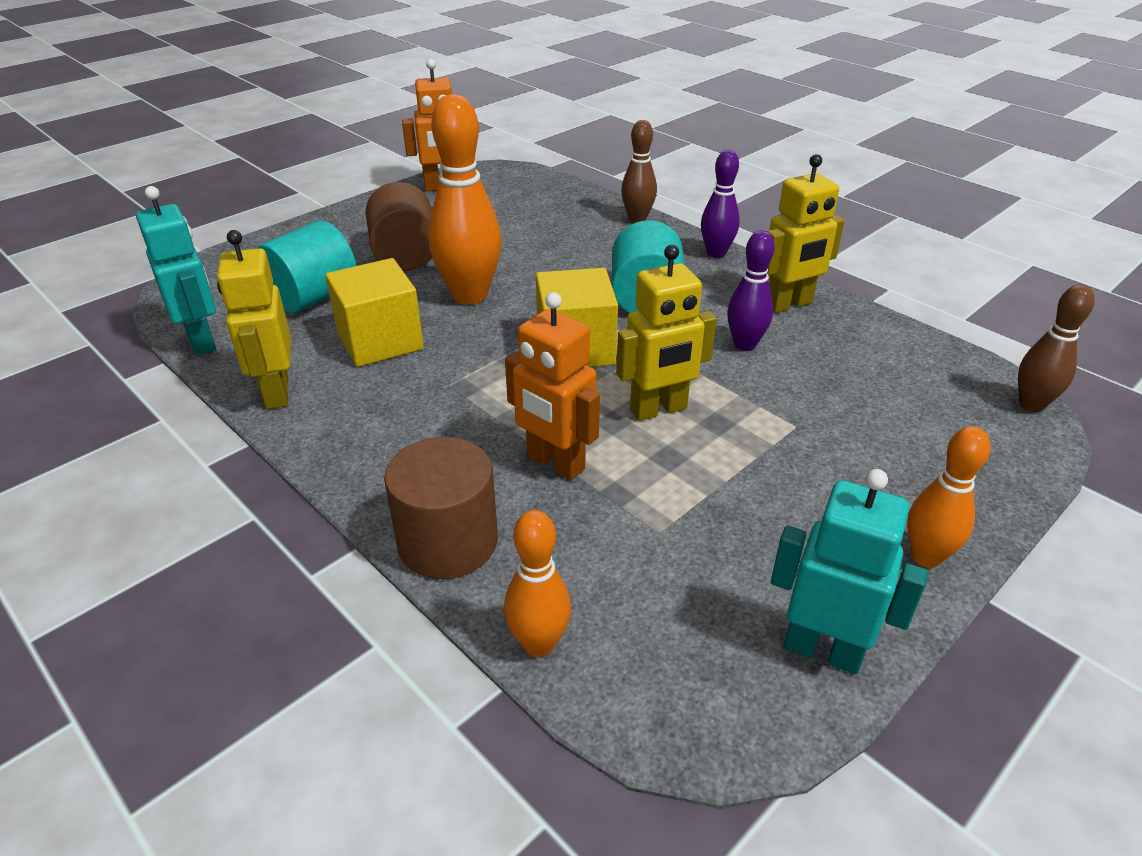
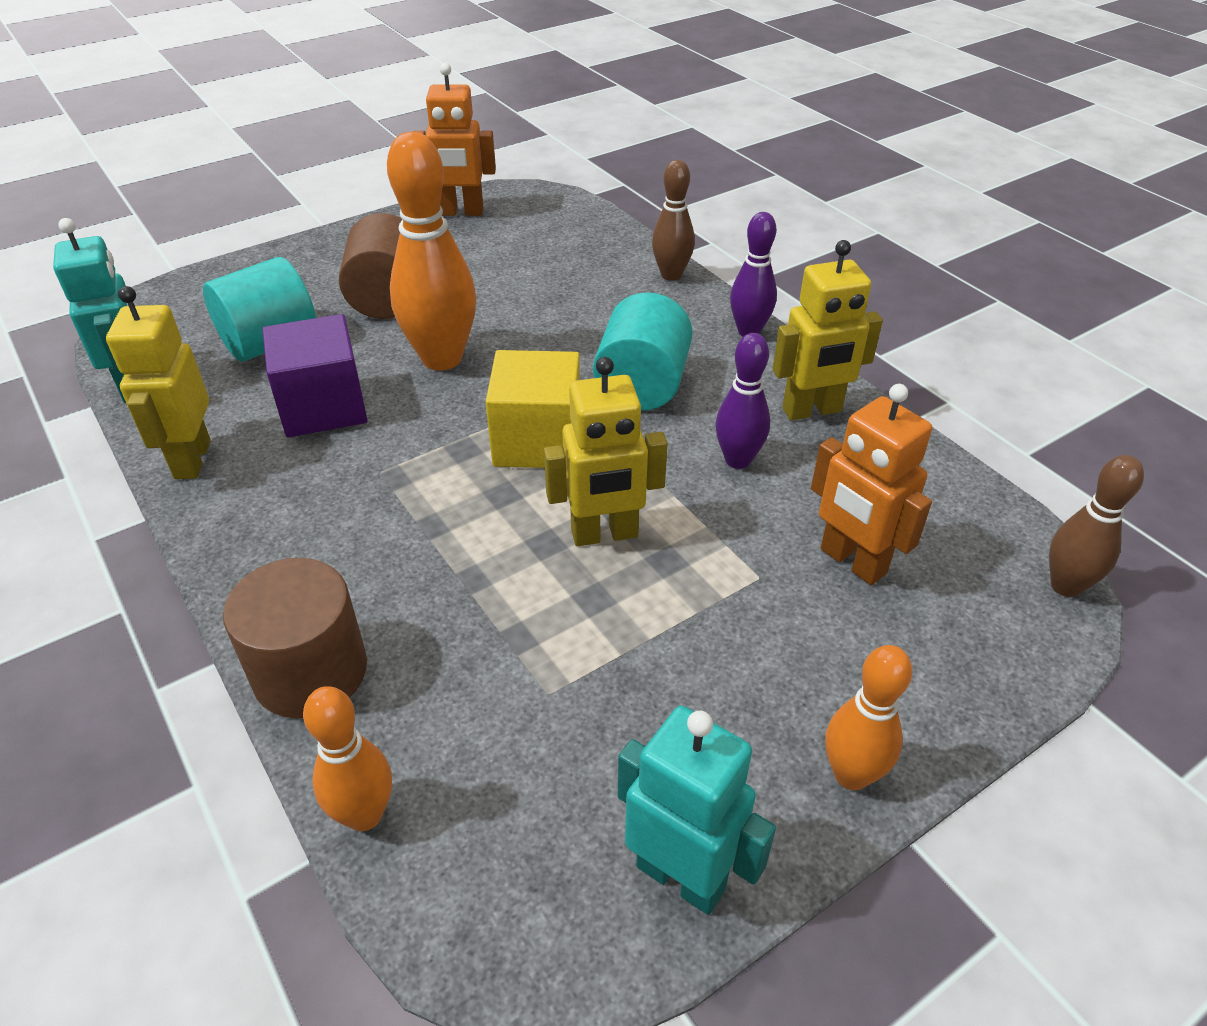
camera: 10 degrees right, 5 degrees up
yellow cube [325,258,424,367] -> purple cube [262,314,367,437]
orange robot [505,292,600,480] -> orange robot moved to [811,384,932,585]

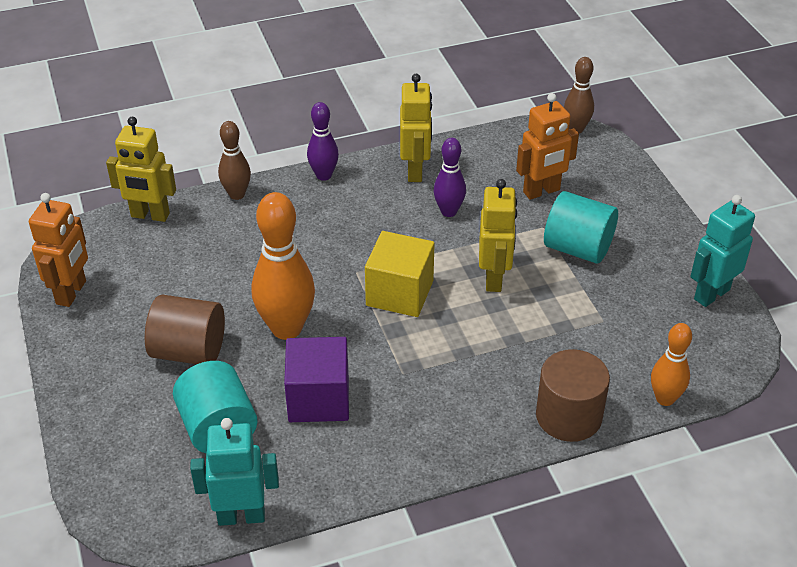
camera: 75 degrees left, 0 degrees up
yellow robot [106,286,211,479] -> yellow robot moved to [106,117,176,222]
turquoise cylinder [593,292,693,411] -> turquoise cylinder moved to [544,191,618,263]
orange bowling pin [825,645,912,790] -> none

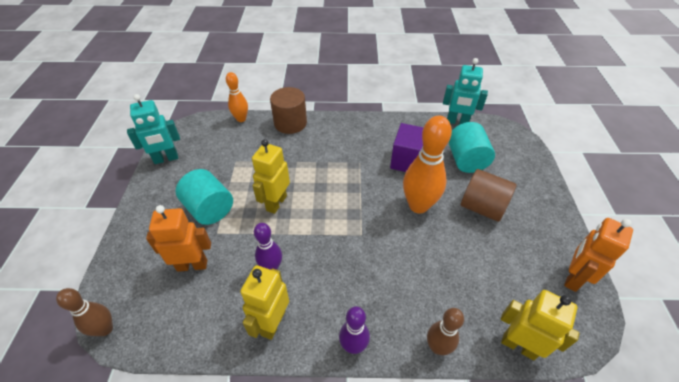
camera: 160 degrees left, 5 degrees up
yellow cube [365,231,435,317] -> none

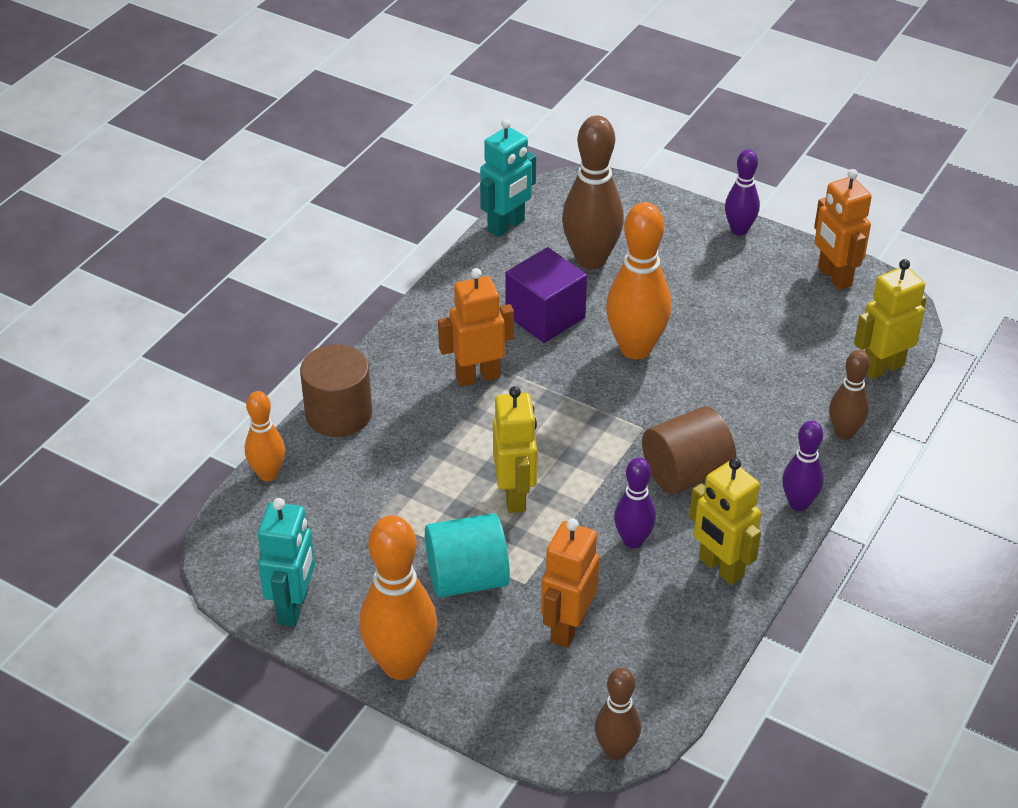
camera: 60 degrees left, 5 degrees down
yellow robot [252,139,290,214] -> yellow robot turned 150 degrees counterclockwise [493,386,537,513]
turquoise cylinder [448,122,495,173] -> brown bowling pin [562,115,624,270]
brown cylinder [461,169,517,222] -> brown cylinder moved to [642,406,736,494]
none -> orange bowling pin [359,515,437,680]
none -> orange robot [438,268,514,387]
none -> purple bowling pin [725,149,760,236]

